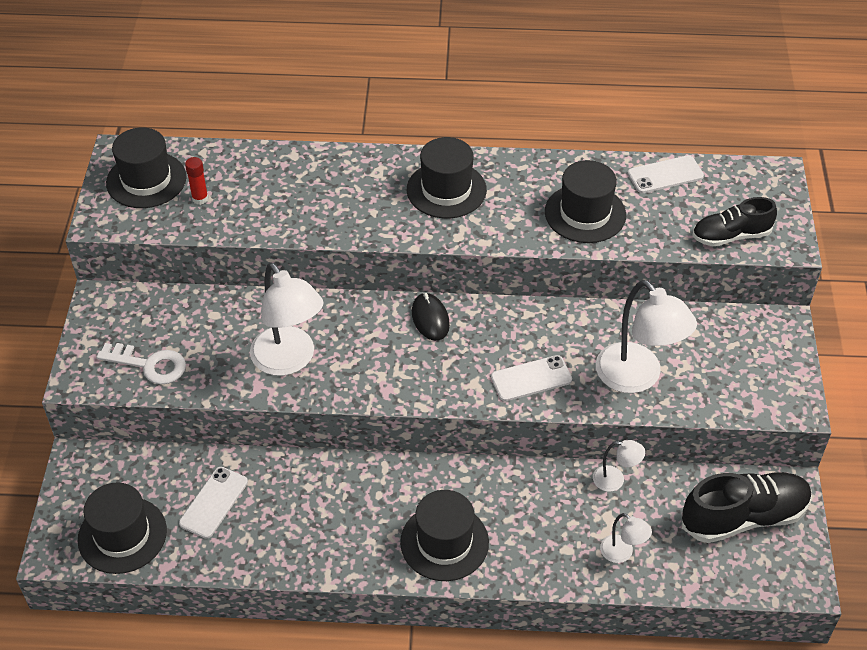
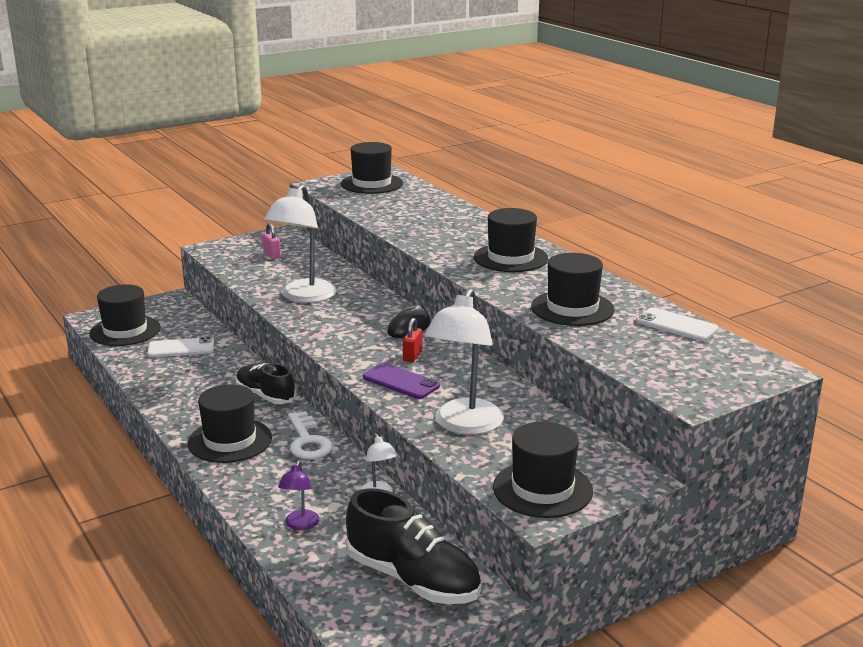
camera: 55 degrees right, 25 degrees down
white key [96,343,186,384] -> white key moved to [288,411,333,459]
red glue stick [185,157,208,205] -> none
white phone [491,355,572,401] -> purple phone [363,363,440,399]
white lamp [600,513,652,563] -> purple lamp [278,461,320,530]
black shoe [692,197,777,246] -> black shoe moved to [236,363,296,404]
none -> pink padlock [262,223,281,259]
none -> red padlock [403,318,422,362]
none -> black hat [493,422,593,518]

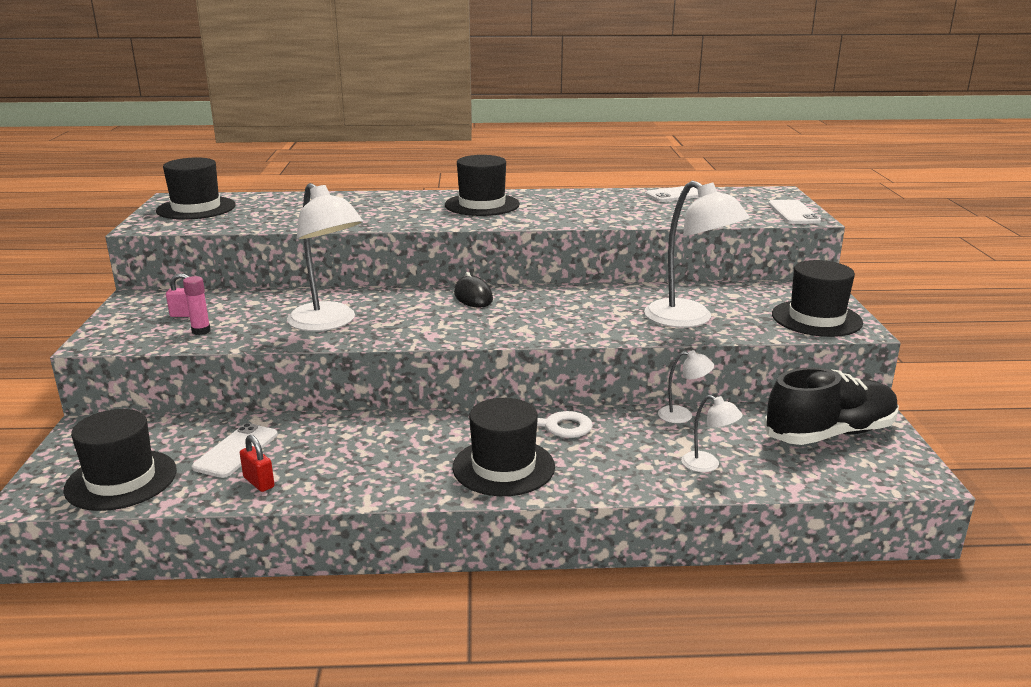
camera: 60 degrees left, 0 degrees up
black shoe [236,363,296,404] -> none
purple lamp [278,461,320,530] -> white lamp [681,395,743,472]
purple phone [363,363,440,399] -> none
red padlock [403,318,422,362] -> red padlock moved to [240,435,274,492]
black hat [531,253,615,326] -> none
none -> pink glue stick [183,276,211,335]
none -> white phone [768,200,821,224]

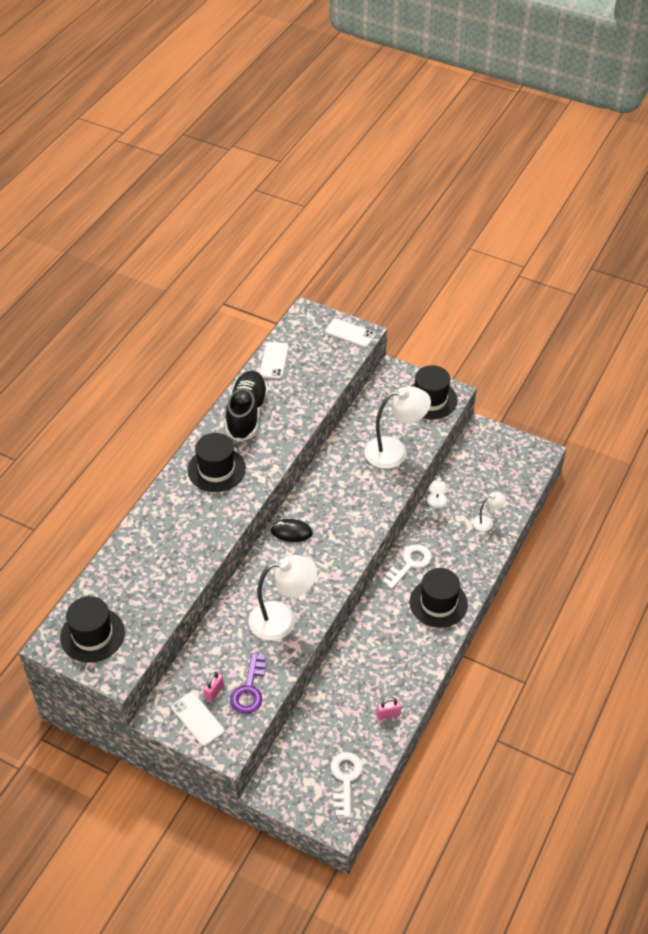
camera: 60 degrees left, 25 degrees up
black hat [63,409,177,511] -> white key [331,752,363,818]
pink glue stick [183,276,211,335] -> purple key [230,653,266,714]
white phone [192,423,278,478] -> white phone moved to [171,692,224,746]
red padlock [240,435,274,492] -> pink padlock [377,698,401,720]
white lamp [658,350,714,423] -> white lamp turned 150 degrees clockwise [427,474,448,508]
black shoe [764,367,899,445] -> black shoe moved to [225,371,268,442]

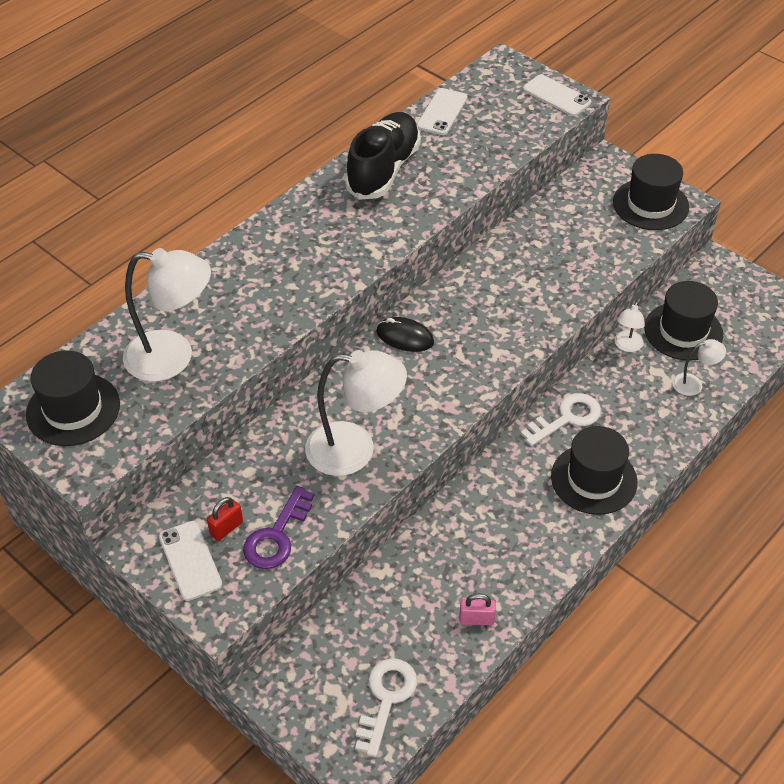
camera: 15 degrees right, 0 degrees up
black hat [188,433,246,492] -> black hat moved to [644,281,723,361]
pink padlock [203,672,224,702] -> red padlock [207,497,243,541]
white lamp [364,386,431,469] -> white lamp moved to [123,248,211,382]

